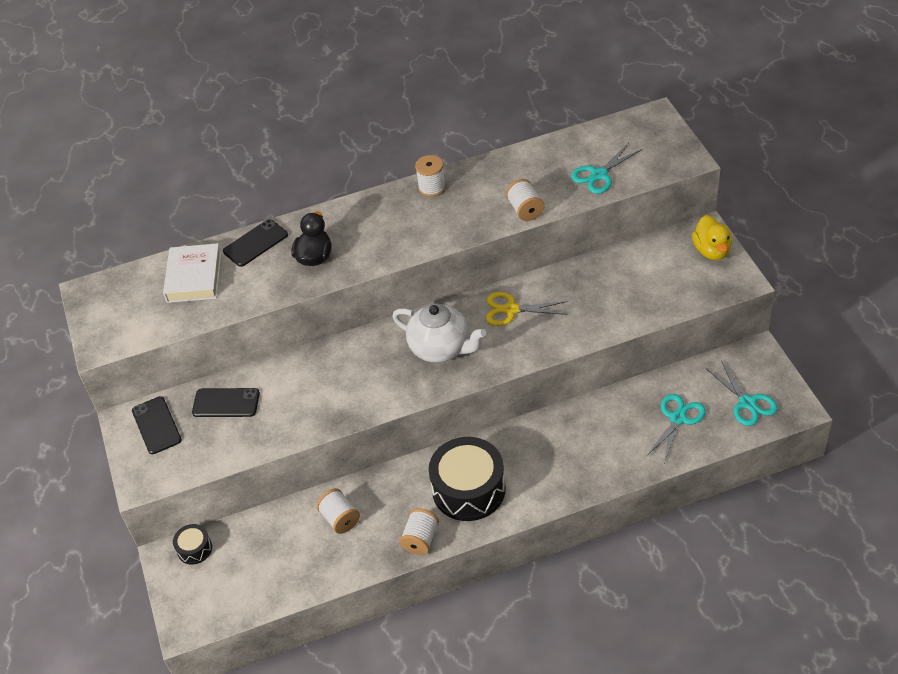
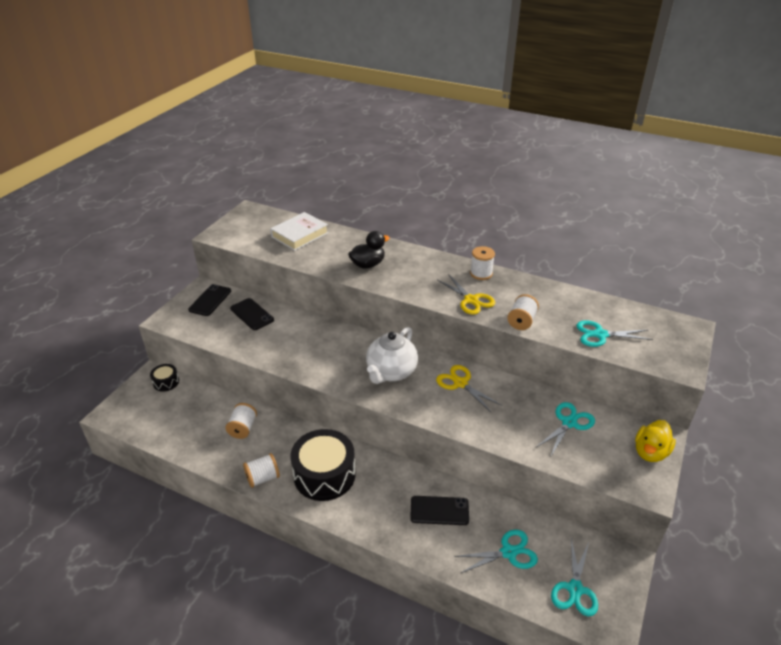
camera: 40 degrees right, 10 degrees down
black phone [223,219,288,267] -> black phone moved to [410,496,469,525]
white teapot [392,304,486,363] -> white teapot turned 45 degrees clockwise [366,327,418,384]
none -> yellow scissors [438,274,495,315]
none -> turquoise scissors [536,402,595,456]

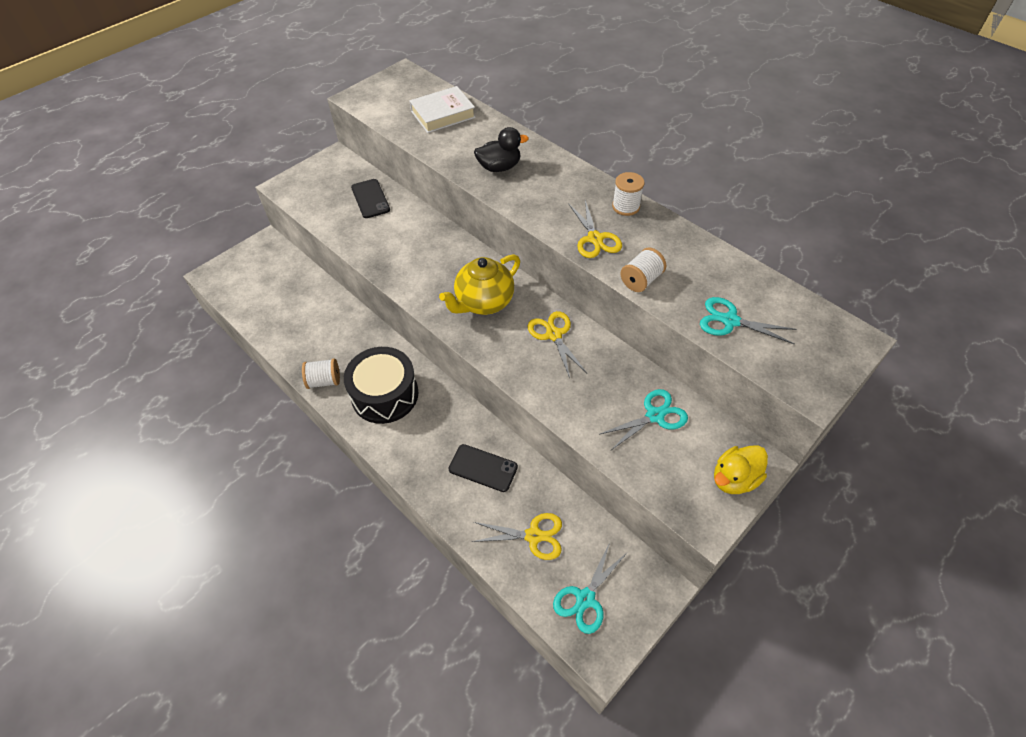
camera: 20 degrees right, 15 degrees up
black drum [150,364,179,392] -> none
black phone [188,284,231,316] -> none
white spool [225,403,257,439] -> none
white teapot [366,327,418,384] -> yellow teapot [439,254,520,315]
turquoise scissors [454,530,538,573] -> yellow scissors [472,513,562,560]

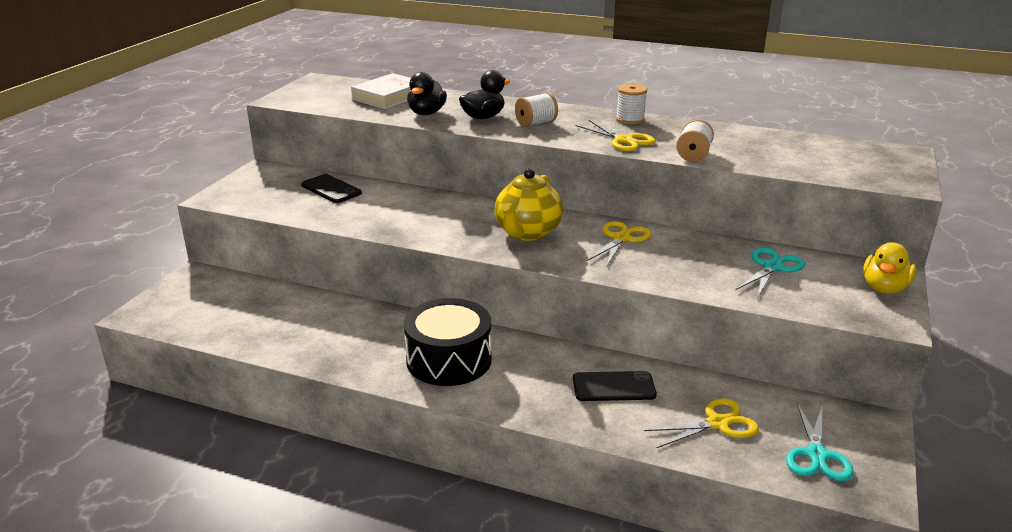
camera: 25 degrees left, 25 degrees down
white spool [302,358,340,389] -> white spool moved to [515,92,558,127]
yellow scissors [528,311,587,378] -> yellow scissors turned 75 degrees clockwise [586,221,651,268]
turquoise scissors [700,297,797,344] -> none
none -> black duck [407,72,447,115]

